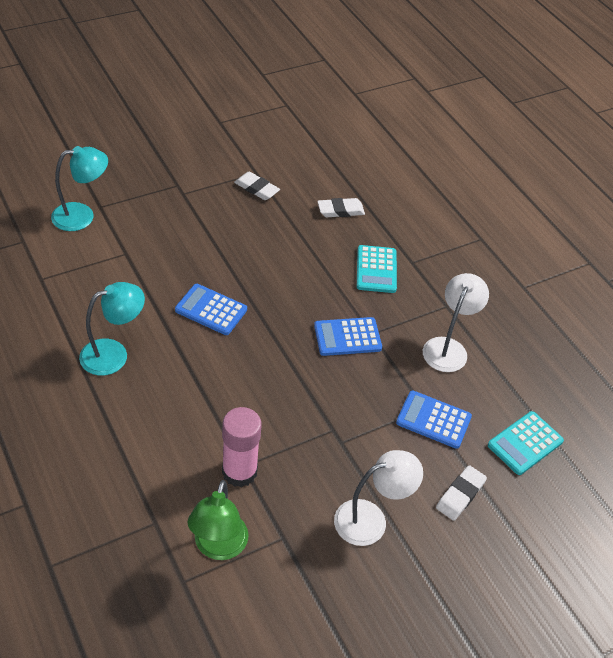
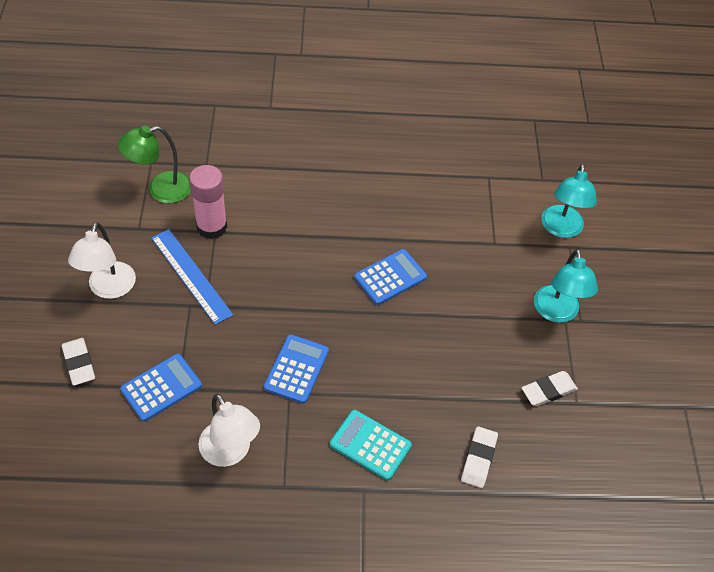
camera: 120 degrees right, 5 degrees up
turquoise lamp [79,282,145,376] -> turquoise lamp moved to [534,249,598,323]
green lamp [187,480,249,560] -> green lamp turned 60 degrees counterclockwise [117,126,191,203]
turquoise calculator [488,411,564,475] -> none
none -> blue ruler [151,229,233,325]

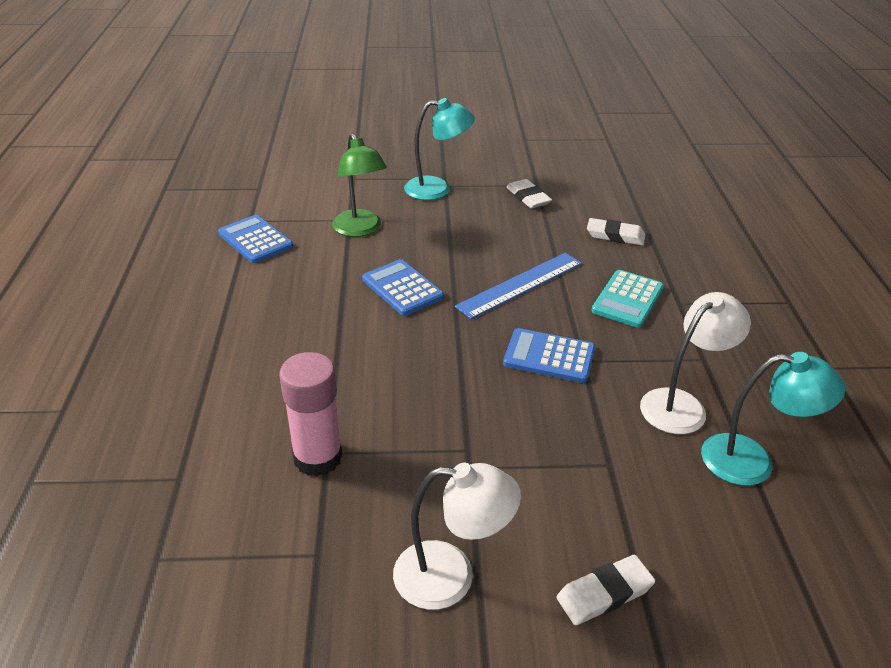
camera: 90 degrees left, 15 degrees down
green lamp [117,126,191,203] -> green lamp moved to [332,133,387,237]
blue calculator [120,354,202,422] -> blue calculator moved to [218,215,293,263]
blue ruler [151,229,233,325] -> blue ruler moved to [455,253,582,319]
turquoise lamp [541,164,597,238] -> turquoise lamp moved to [701,352,846,486]

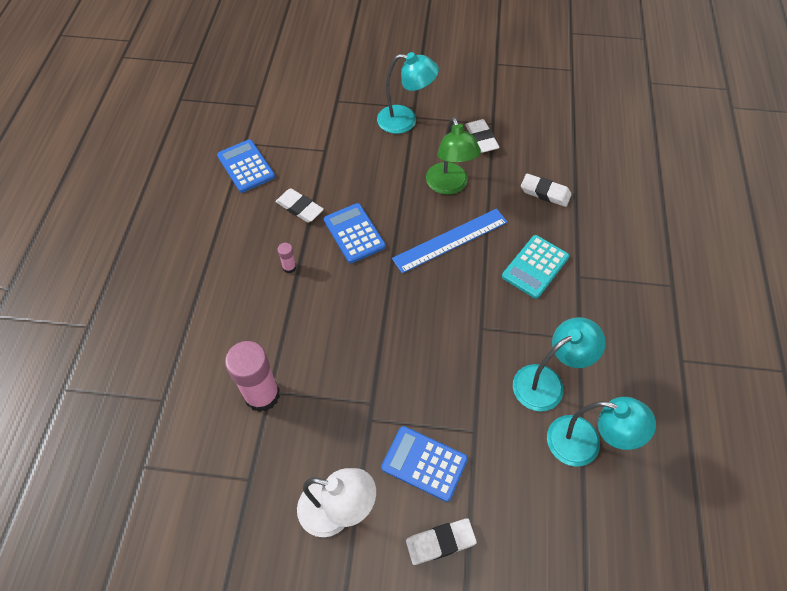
camera: 10 degrees right, 20 degrees up
green lamp [332,133,387,237] -> green lamp moved to [426,117,481,195]
blue calculator [503,328,595,383] -> blue calculator moved to [381,426,468,502]
white lamp [640,292,751,434] -> turquoise lamp [513,317,606,411]
none -> white eraser [275,188,324,223]
none -> pink glue stick [277,243,297,273]

